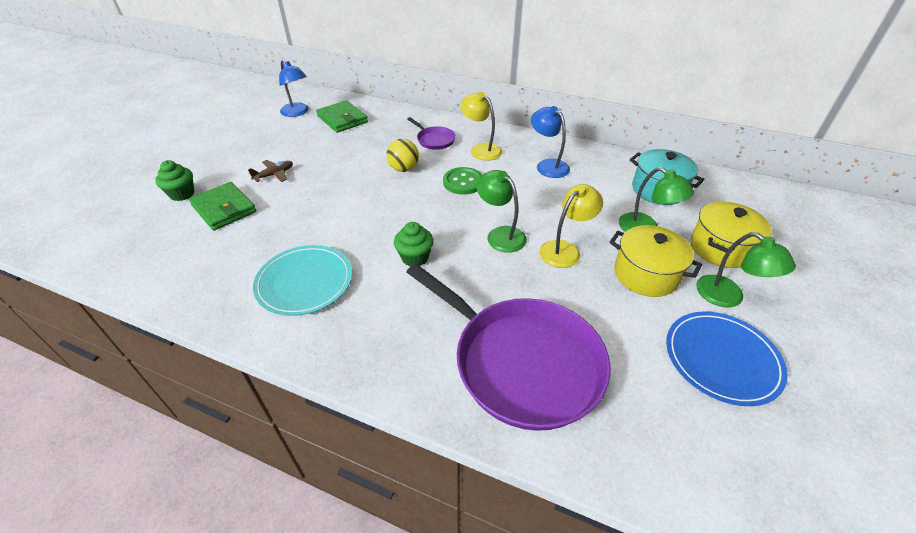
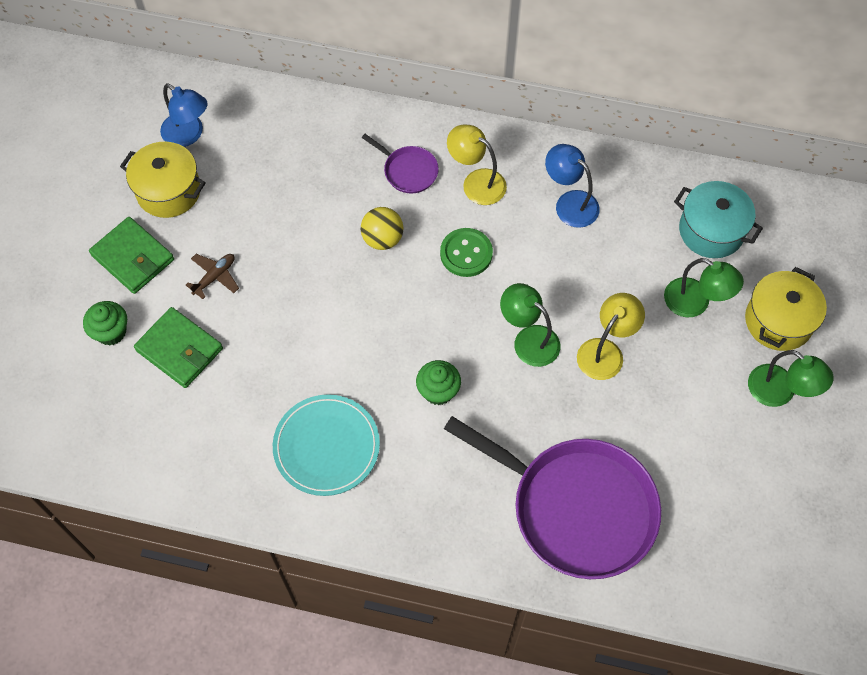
camera: 10 degrees left, 20 degrees up
green wallet [316,100,368,133] -> green wallet moved to [89,217,174,294]
yellow pot [610,225,702,297] -> yellow pot moved to [120,142,206,218]
blue plate [666,312,788,406] -> none

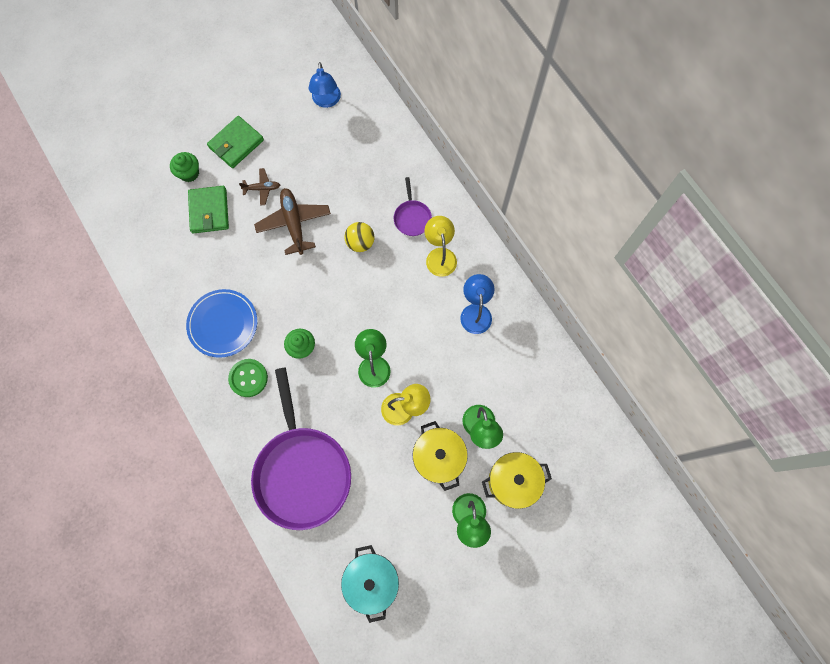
camera: 45 degrees right, 10 degrees up
green wallet [89,217,174,294] -> green wallet turned 45 degrees clockwise [207,116,264,168]
yellow pot [120,142,206,218] -> yellow pot moved to [413,421,468,491]
turquoise plate [273,394,380,496] -> blue plate [186,289,257,358]
green button [440,228,493,277] -> green button moved to [228,359,268,397]
turquoise pot [674,181,763,258] -> turquoise pot moved to [341,545,399,623]
none -> brown plane [254,188,331,255]

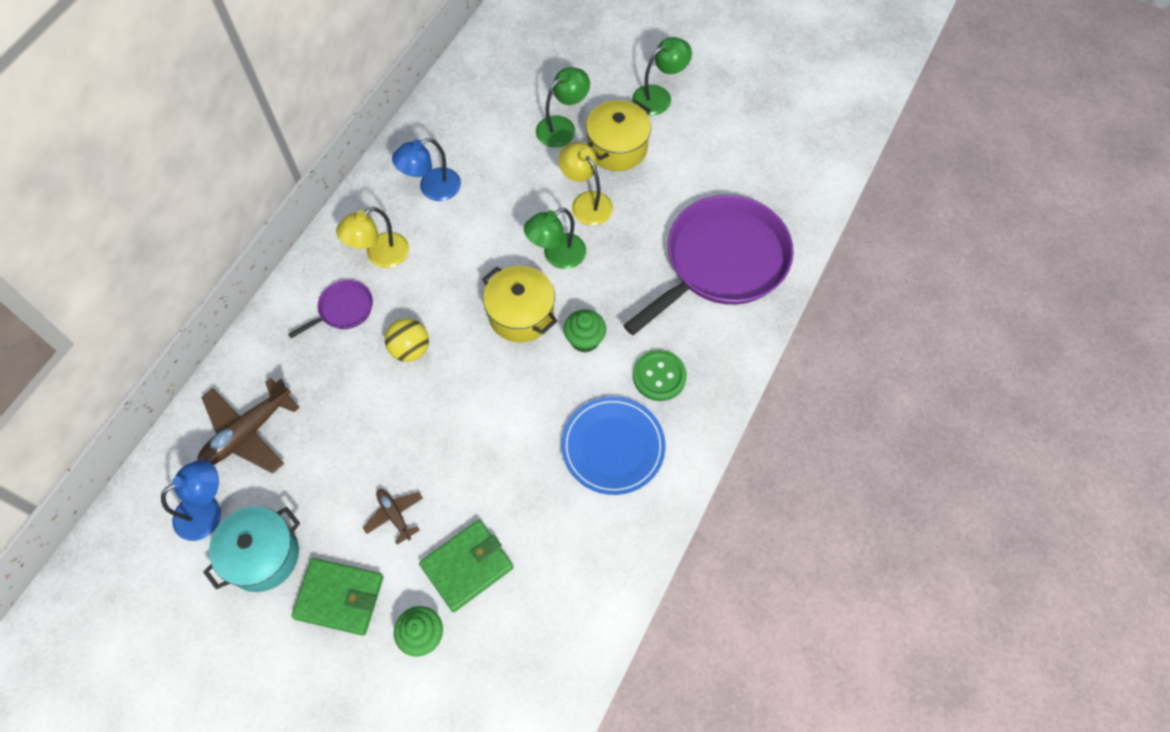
camera: 120 degrees left, 10 degrees down
brown plane [254,188,331,255] -> brown plane moved to [198,378,300,474]
turquoise pot [341,545,399,623] -> turquoise pot moved to [203,507,300,592]
yellow pot [482,452,552,509] -> yellow pot moved to [482,266,557,343]

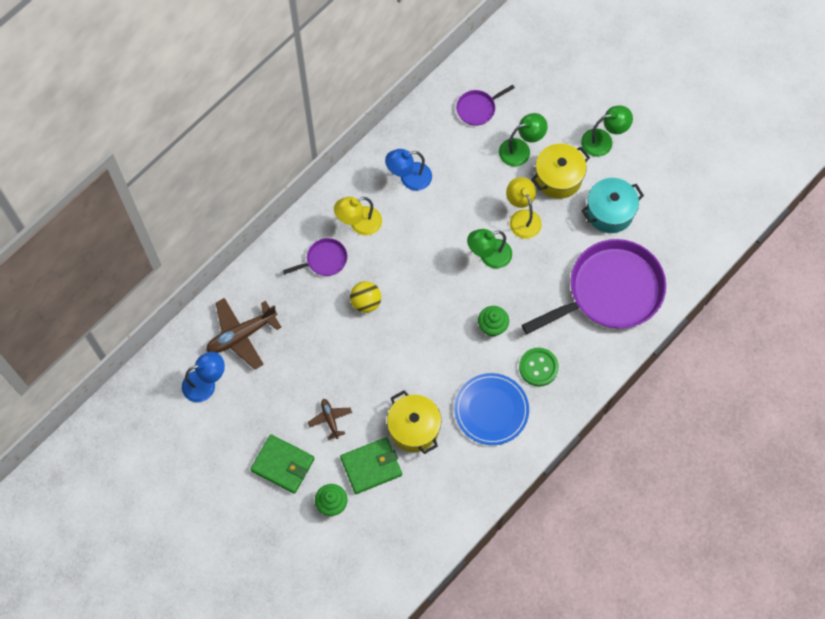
camera: 15 degrees right, 5 degrees up
turquoise pot [203,507,300,592] -> turquoise pot moved to [581,178,644,233]
yellow pot [482,266,557,343] -> yellow pot moved to [387,390,441,454]
none -> purple pan [456,85,515,126]

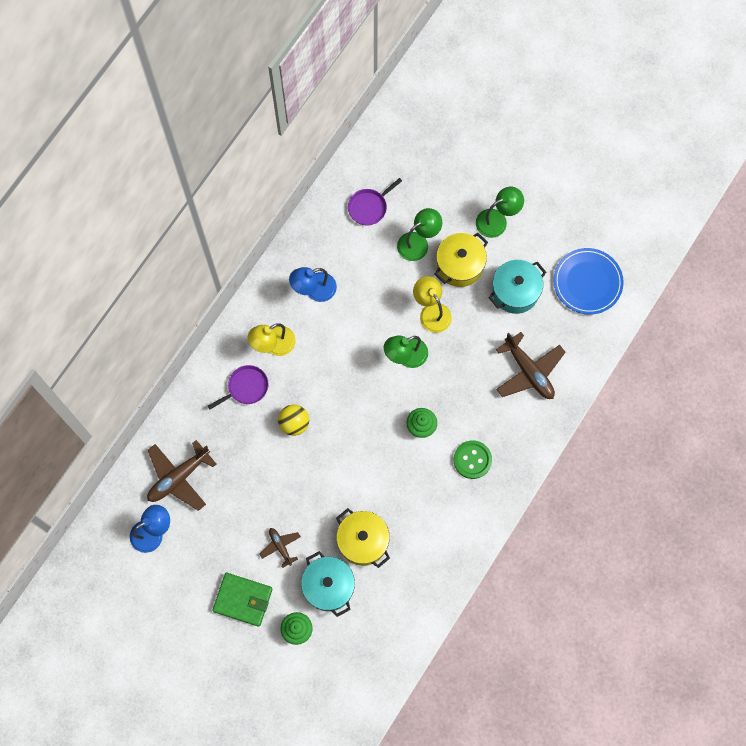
camera: 10 degrees left, 5 degrees up
green wallet [340,437,402,494] -> turquoise pot [301,551,355,617]
blue plate [454,373,529,445] -> blue plate moved to [553,248,624,315]
purple pan [522,239,666,334] -> brown plane [496,332,566,399]

